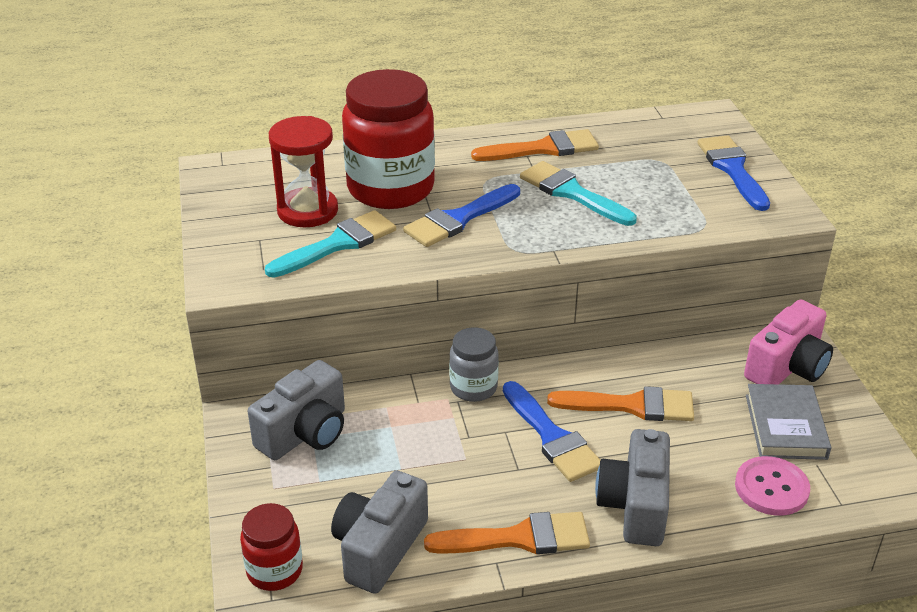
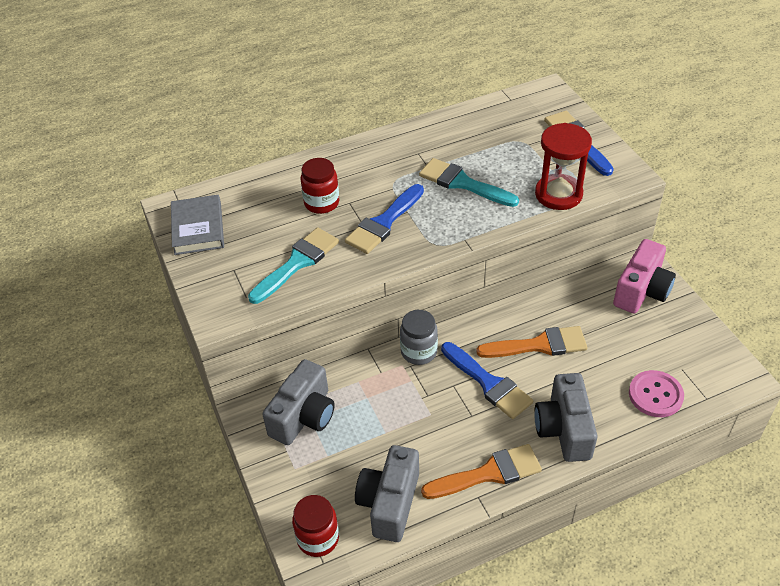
camera: 10 degrees left, 10 degrees up
red hourglass [269,116,338,227] -> red hourglass moved to [535,123,592,210]
red jar [342,69,435,209] -> red jar [301,158,339,214], size x0.51
orange brush [471,129,599,161] -> none
grey book [746,384,831,460] -> grey book moved to [171,195,224,255]

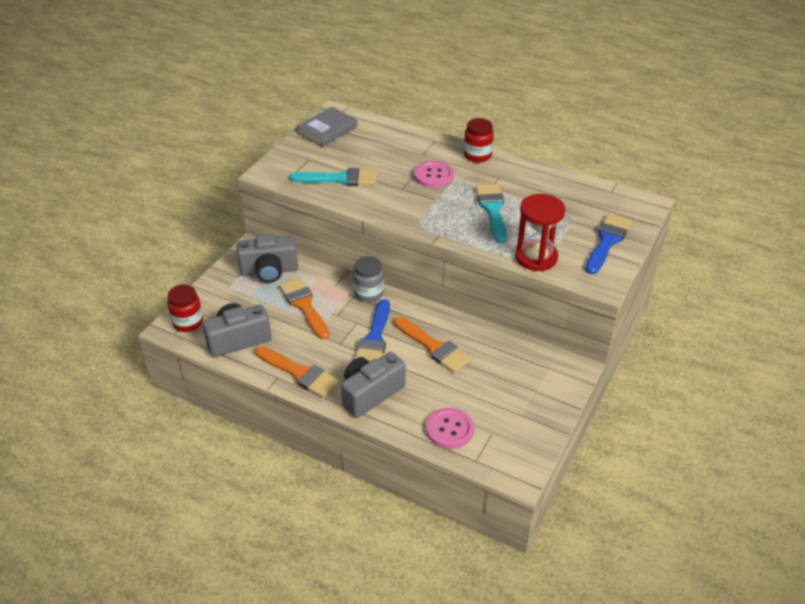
camera: 50 degrees right, 5 degrees down
red jar [301,158,339,214] -> red jar moved to [464,118,494,163]
blue brush [345,184,424,254] -> none
pink camera [613,239,676,313] -> none
none -> orange brush [279,277,330,340]
none -> pink button [414,161,454,188]

